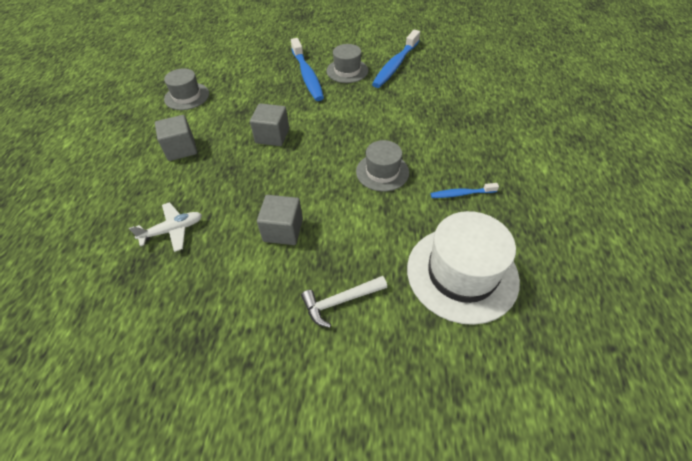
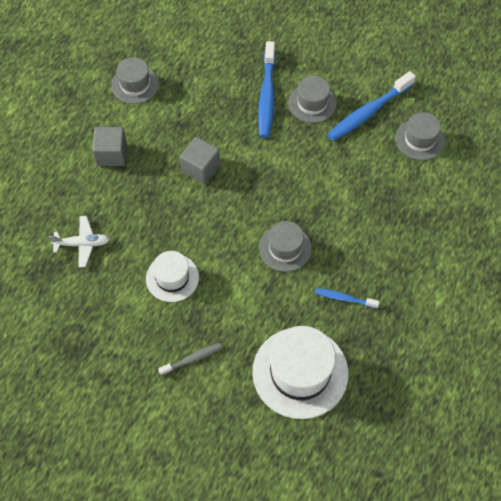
camera: 20 degrees right, 10 degrees up
grey cube [257,195,303,245] -> white hat [146,251,199,302]
white hammer [301,276,387,328] -> grey toothbrush [158,343,222,376]
none -> grey hat [395,112,445,160]

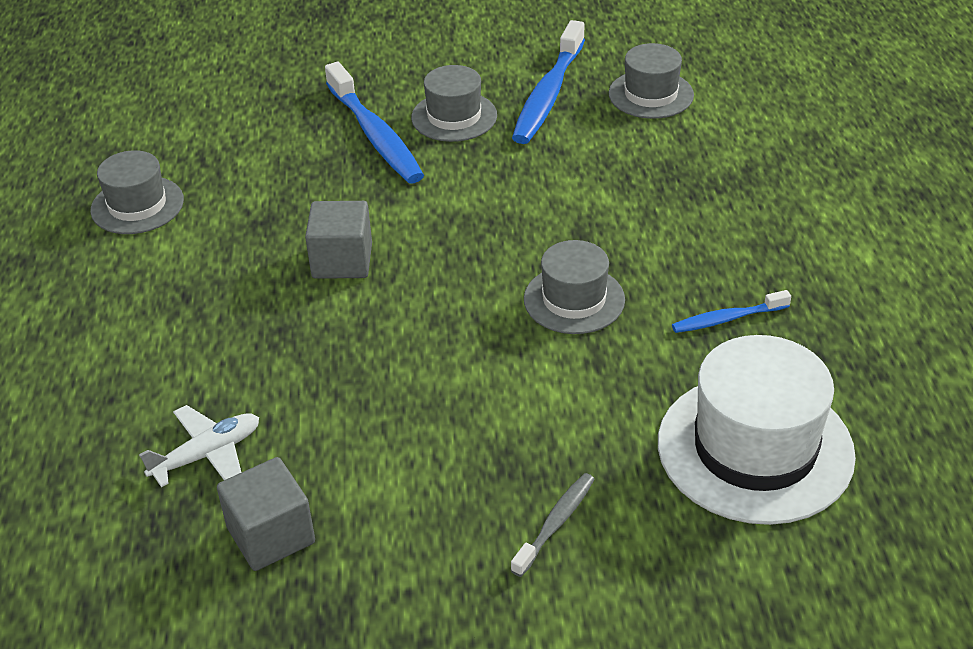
camera: 30 degrees left, 20 degrees down
grey cube [92,127,127,166] -> grey cube moved to [217,457,315,571]
white hat [146,251,199,302] -> none

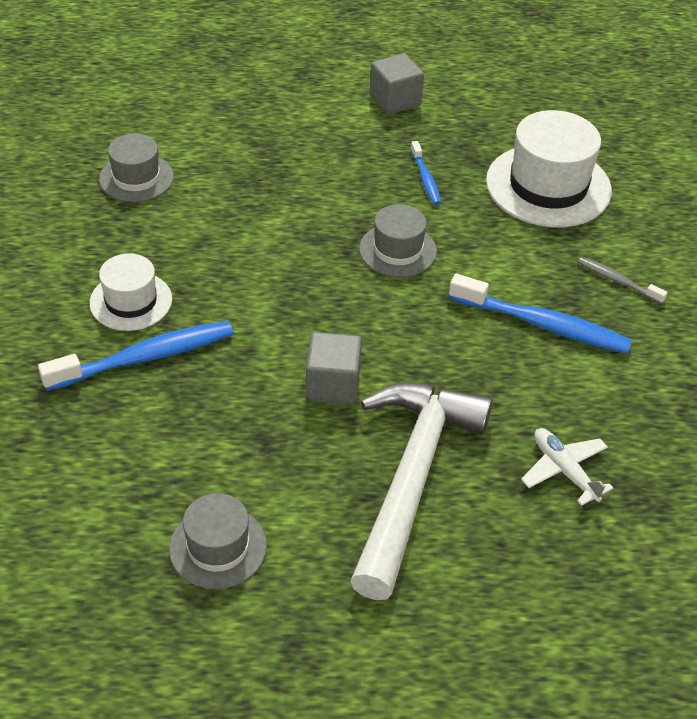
camera: 90 degrees left, 5 degrees up
grey cube [217,457,315,571] -> grey cube moved to [370,53,424,115]
grey hat [411,65,497,142] -> white hat [89,253,172,331]
blue toothbrush [512,20,585,144] -> blue toothbrush moved to [449,274,632,354]
none -> white hammer [350,383,493,600]

